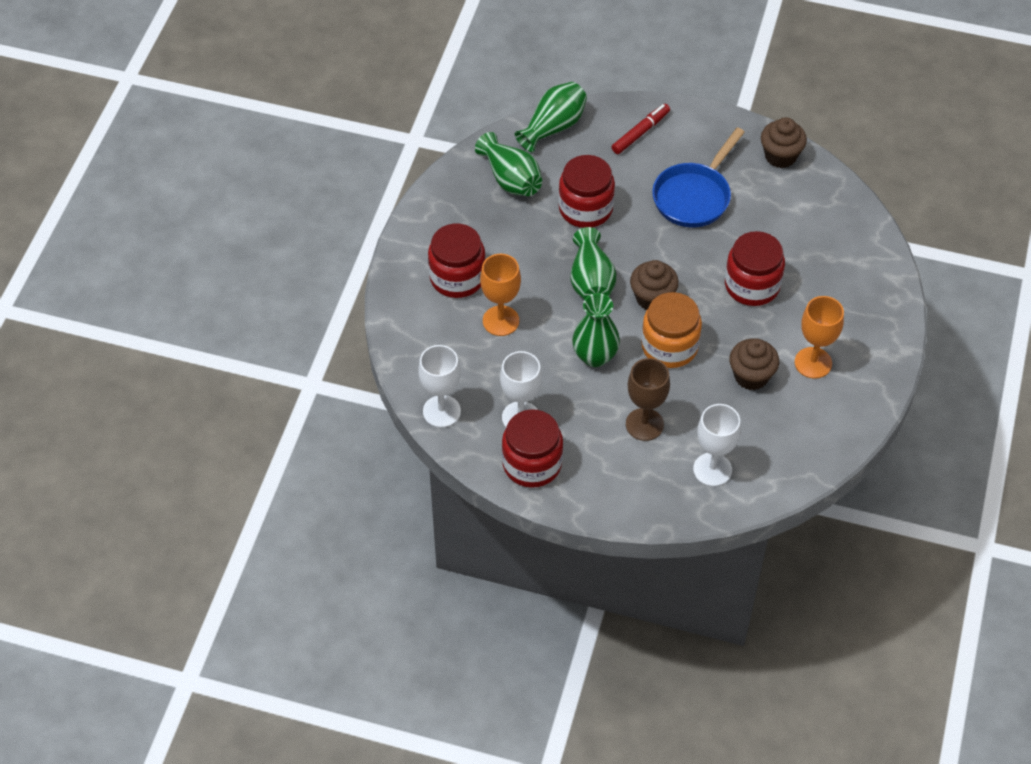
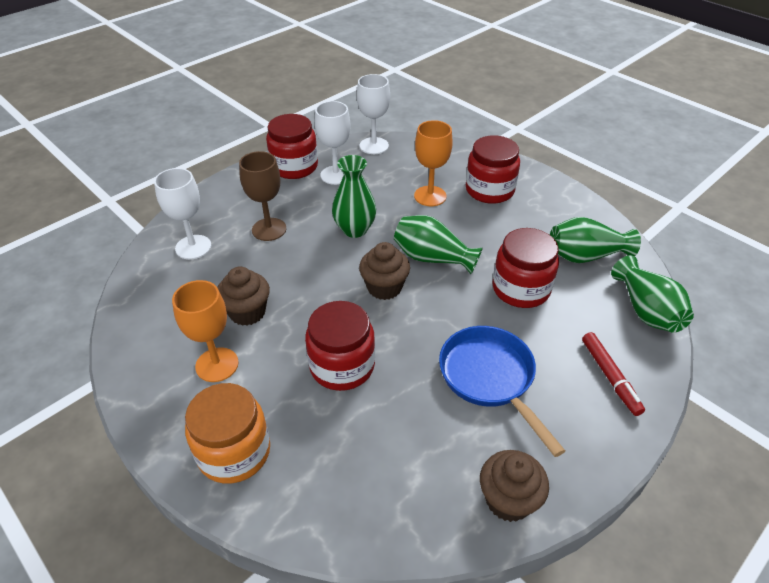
camera: 120 degrees right, 10 degrees down
orange jar [641,292,702,368] -> orange jar moved to [185,383,270,484]

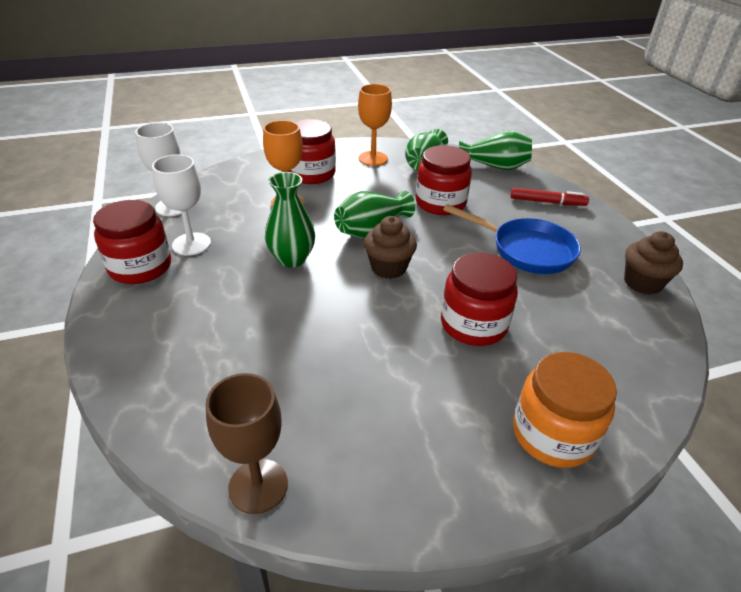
camera: 65 degrees left, 5 degrees down
white goblet [154,168,211,259] -> none
orange goblet [172,280,239,382] -> orange goblet moved to [358,84,392,166]
brown cupcake [217,266,270,326] -> none
brown goblet [239,151,286,241] -> brown goblet moved to [206,373,288,514]
blue pan [439,326,565,457] -> blue pan turned 150 degrees counterclockwise [443,204,581,274]

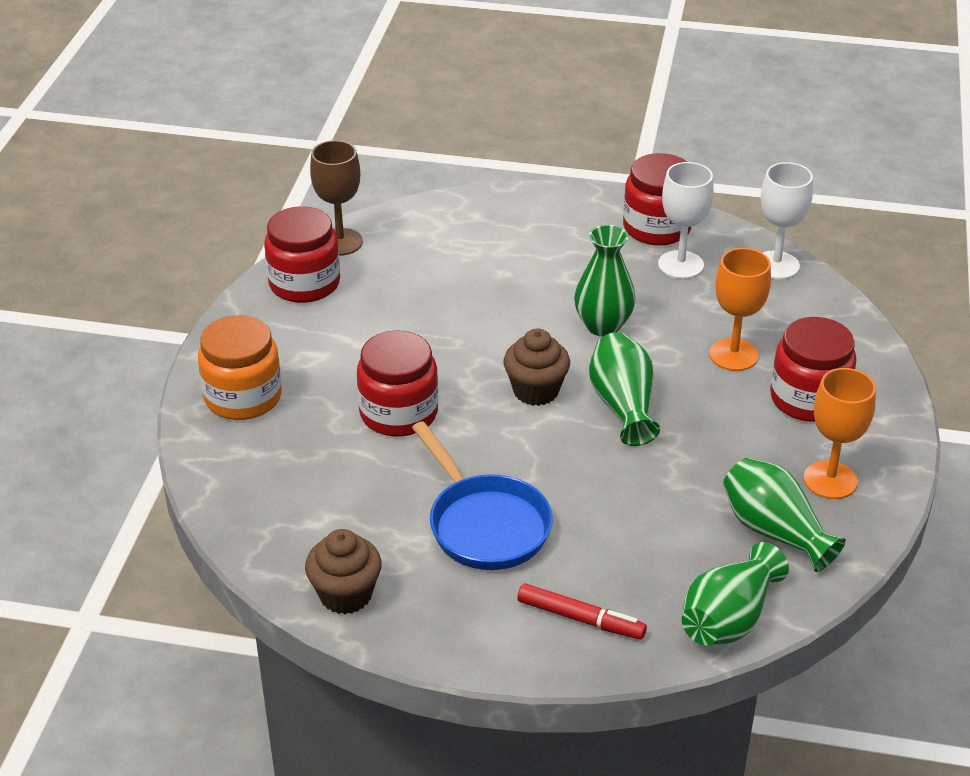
camera: 120 degrees right, 0 degrees up
red jar [416,145,472,215] -> red jar moved to [264,206,340,303]
blue pan [443,204,581,274] -> blue pan turned 90 degrees counterclockwise [412,421,553,570]
red marker [511,188,589,206] -> red marker turned 105 degrees counterclockwise [517,583,647,640]

